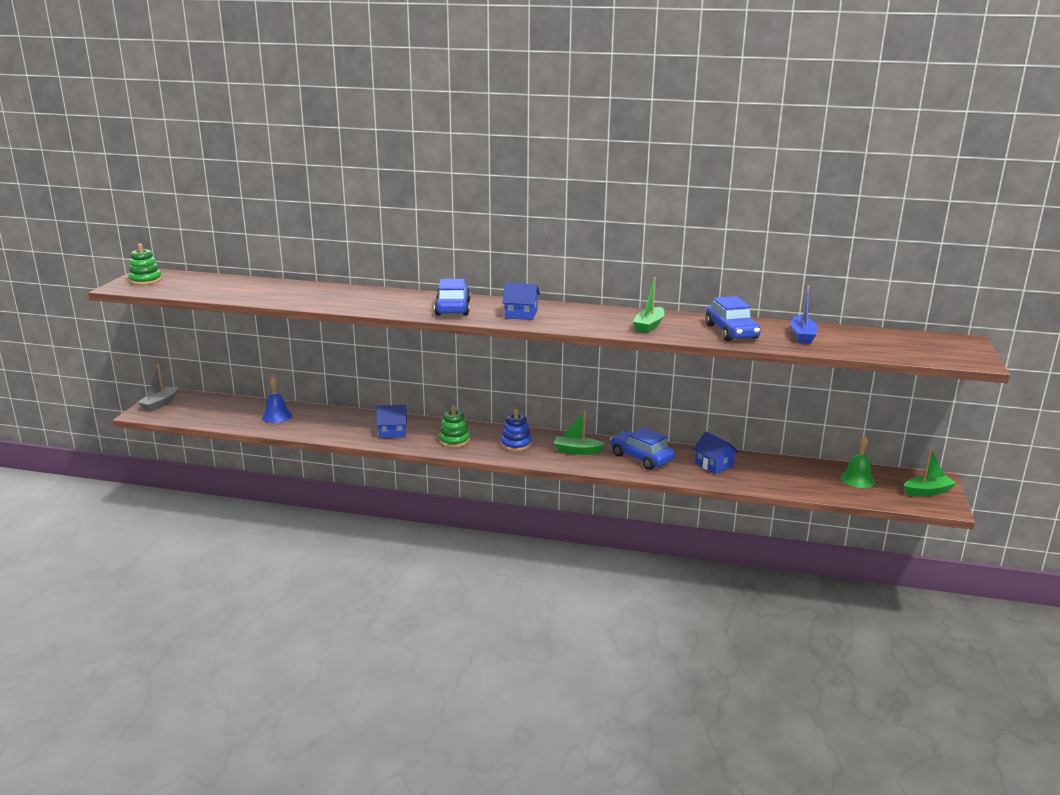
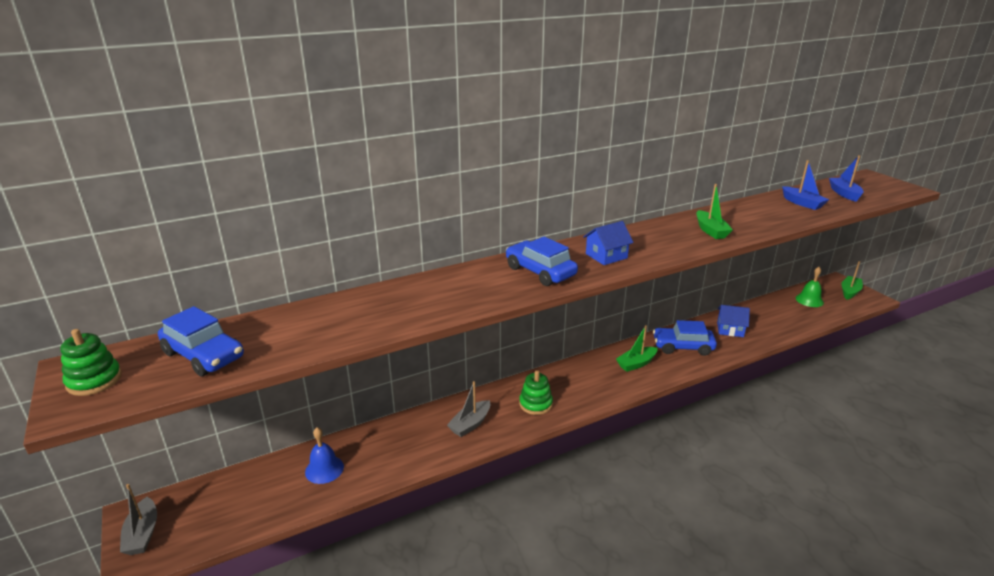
camera: 40 degrees left, 5 degrees up
blue house [376,405,407,439] -> grey boat [447,381,490,437]
blue stacking toy [500,409,532,451] -> none
blue car [706,296,761,341] -> blue car moved to [158,306,244,377]
none -> blue boat [829,155,864,202]

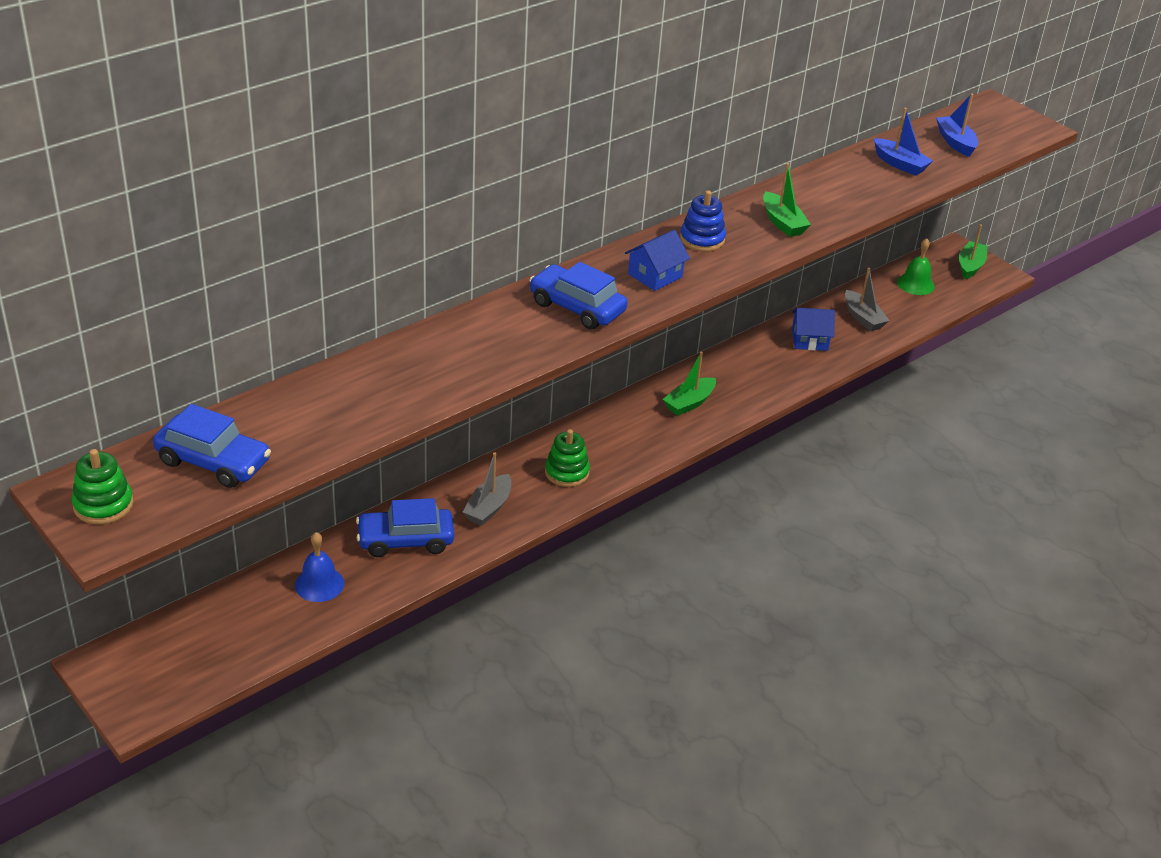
camera: 15 degrees left, 10 degrees up
grey boat [120,484,157,555] -> grey boat moved to [845,268,889,331]
blue car [653,320,717,356] -> blue car moved to [356,498,454,557]
none -> blue stacking toy [680,190,726,252]

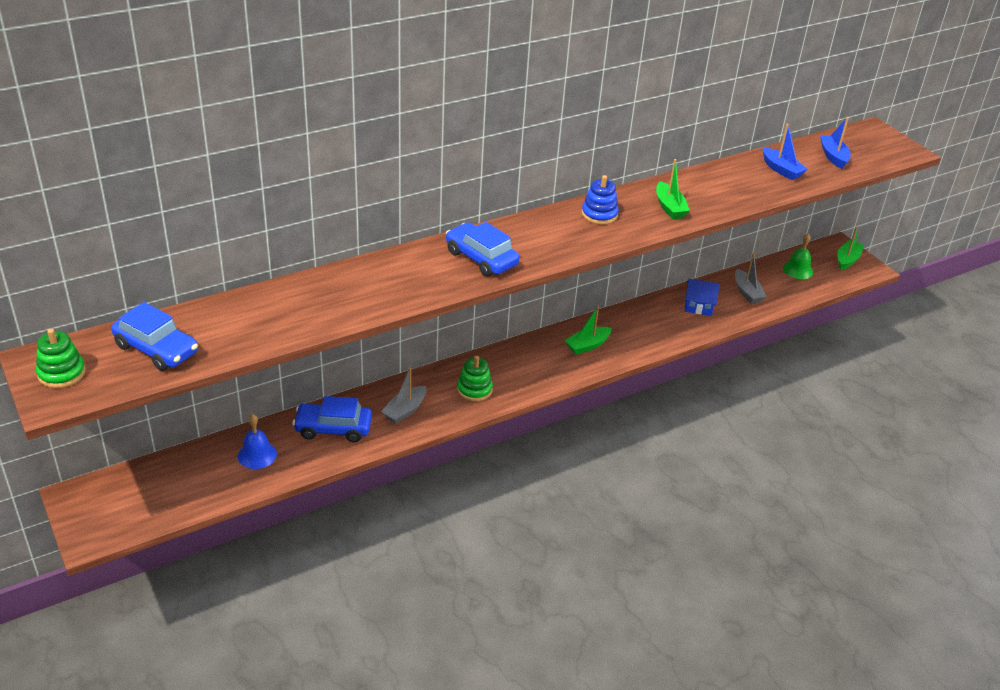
camera: 10 degrees right, 0 degrees up
blue house [625,230,690,291] -> none

